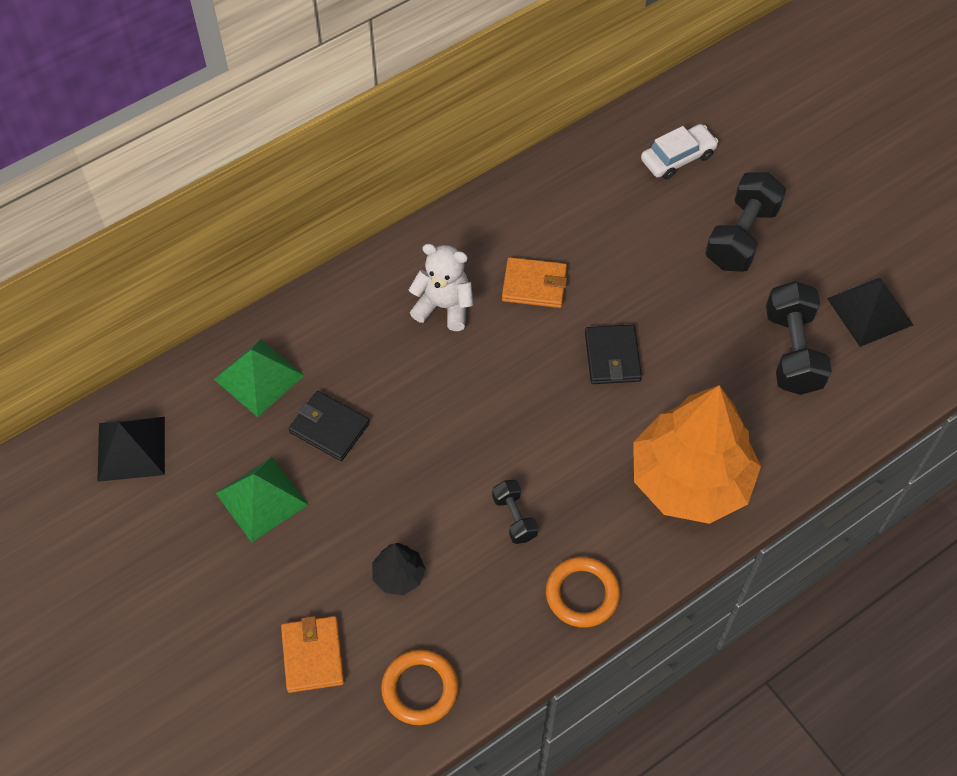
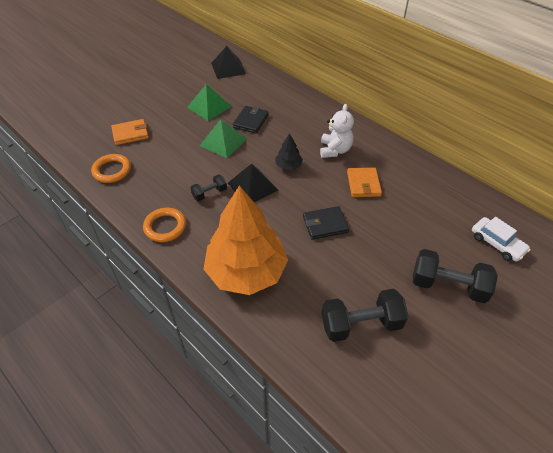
camera: 80 degrees right, 10 degrees down
green pyramid [214,339,304,417] -> green pyramid moved to [199,119,247,158]
black tree [372,543,426,595] -> black tree moved to [275,133,303,170]
black pyramid [827,278,913,347] -> black pyramid moved to [228,164,278,202]

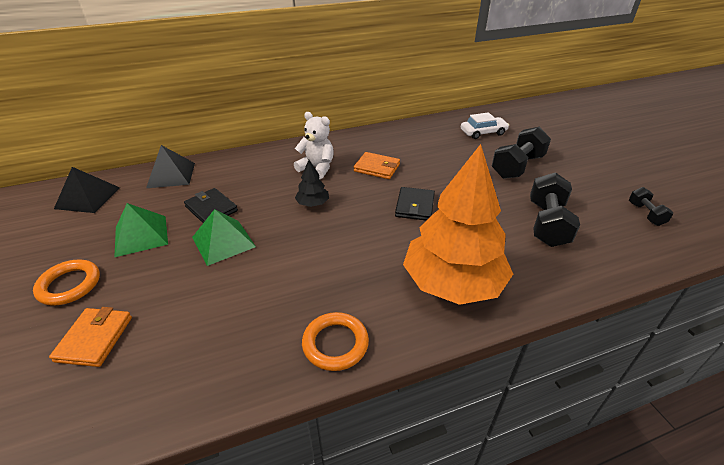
camera: 65 degrees left, 10 degrees down
orange ring [91,154,131,183] -> orange ring moved to [33,260,100,306]
black dumbbell [190,174,227,201] -> black dumbbell moved to [629,187,673,226]
black pyramid [228,164,278,202] -> black pyramid moved to [146,145,195,188]

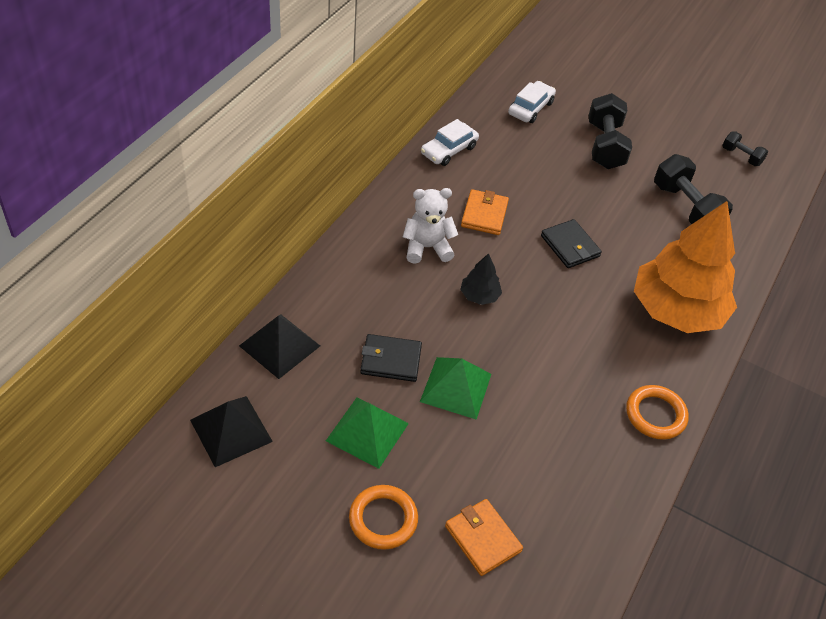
camera: 45 degrees left, 10 degrees up
orange wallet [354,152,400,179] -> orange wallet turned 60 degrees counterclockwise [461,189,509,235]
none -> white car [421,119,479,166]

